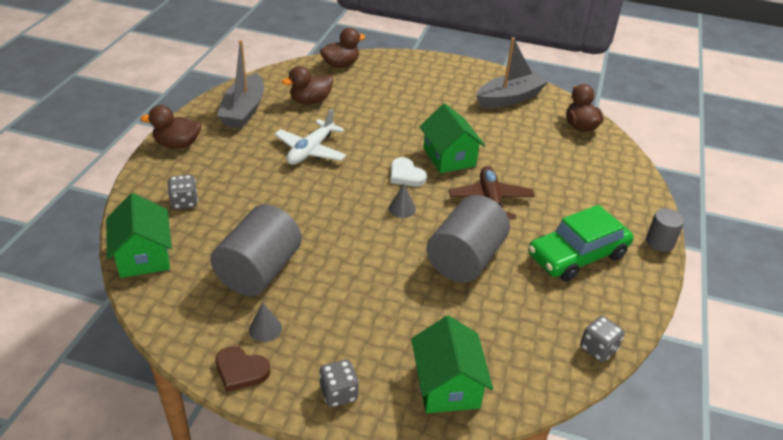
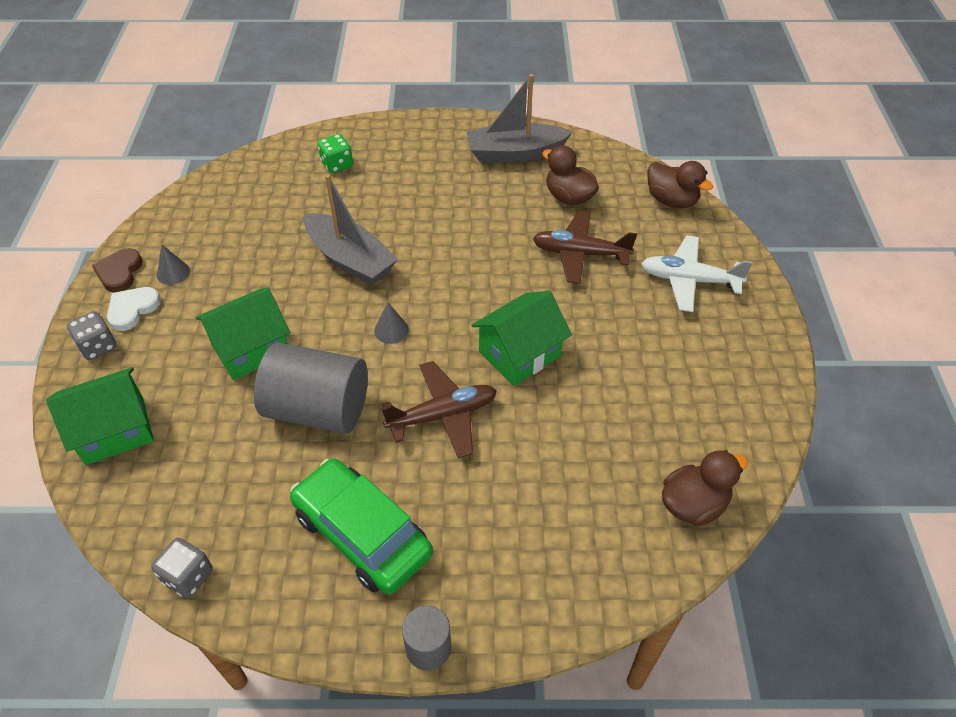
camera: 75 degrees right, 10 degrees up
green house [106,193,172,278] -> green house moved to [195,287,290,380]
brown duck [140,105,202,149] -> none
grey dice [168,175,198,209] -> green dice [318,134,353,173]
grey cylinder [211,204,302,296] -> none
white plane [274,109,346,165] -> white plane moved to [641,235,753,312]
white heart [390,157,427,186] -> white heart moved to [107,287,161,331]
grey boat [476,37,549,108] -> grey boat moved to [304,174,398,285]
none -> brown plane [533,211,637,284]

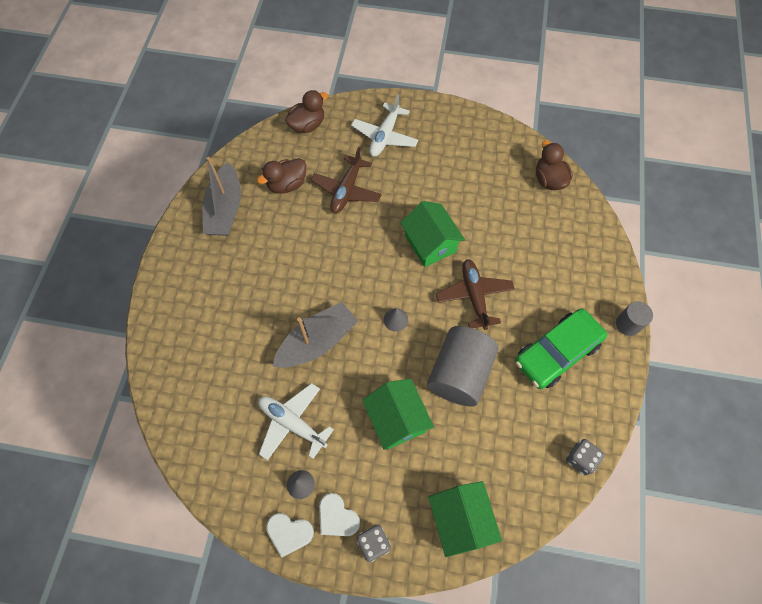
camera: 80 degrees left, 15 degrees up
brown heart [92,248,142,293] -> white heart [266,513,314,557]
green dice [318,134,353,173] -> none
none -> white plane [258,383,334,461]

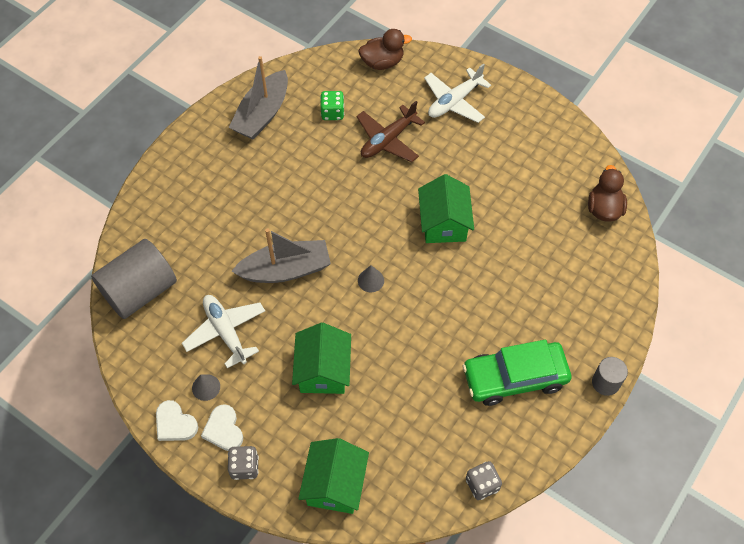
camera: 25 degrees right, 5 degrees down
brown duck [257,158,306,194] -> green dice [320,91,344,120]
grey cylinder [427,326,499,407] -> grey cylinder moved to [91,239,177,319]
brown plane [436,259,515,330] -> none

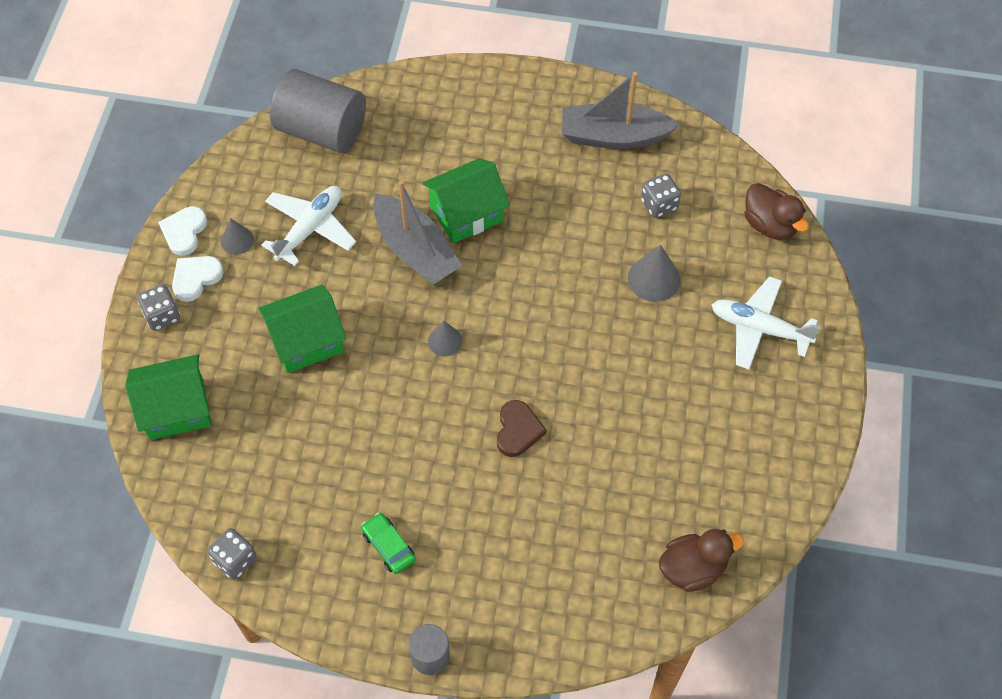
camera: 65 degrees right, 0 degrees up
green dice [320,91,344,120] -> grey dice [641,173,681,218]
brown plane [356,101,425,162] -> grey cone [628,244,680,302]
green house [418,174,474,243] -> green house moved to [422,158,510,243]
green car [462,340,571,406] -> green car [361,513,416,574], size x0.47
none -> brown heart [497,400,547,457]

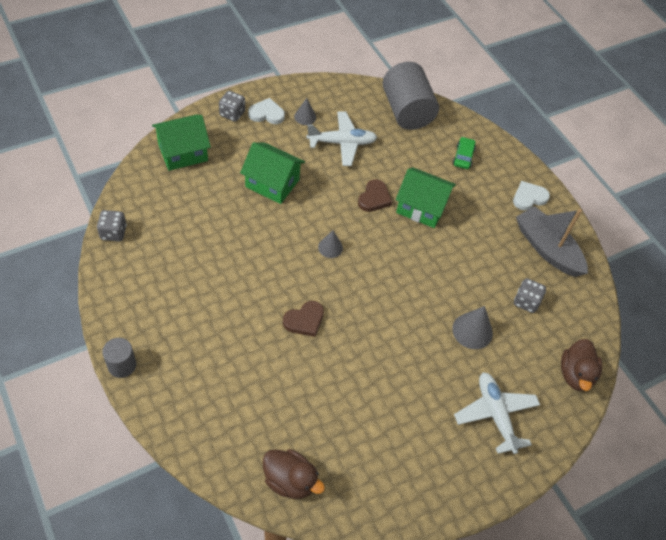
camera: 45 degrees right, 5 degrees down
green house [125,354,211,440] -> green house turned 60 degrees counterclockwise [152,115,211,171]
white heart [158,206,207,256] -> white heart moved to [513,181,550,210]
green car [361,513,416,574] -> green car moved to [453,137,476,169]
grey boat [373,180,462,285] -> brown heart [358,179,392,212]

